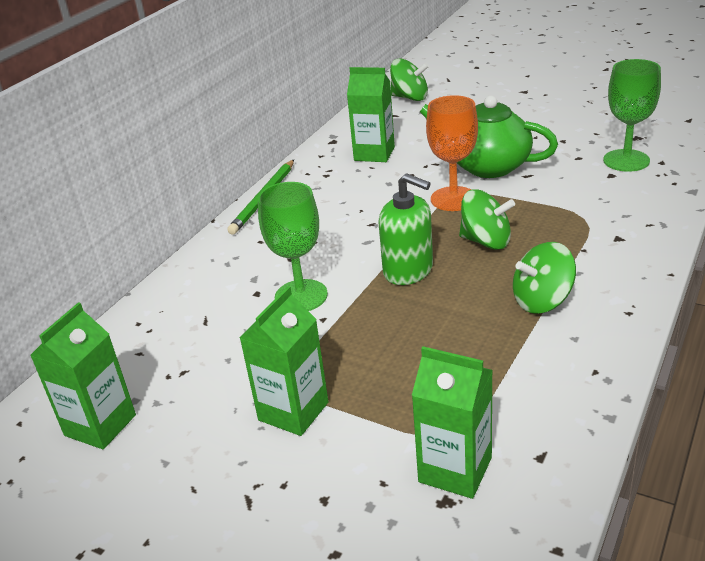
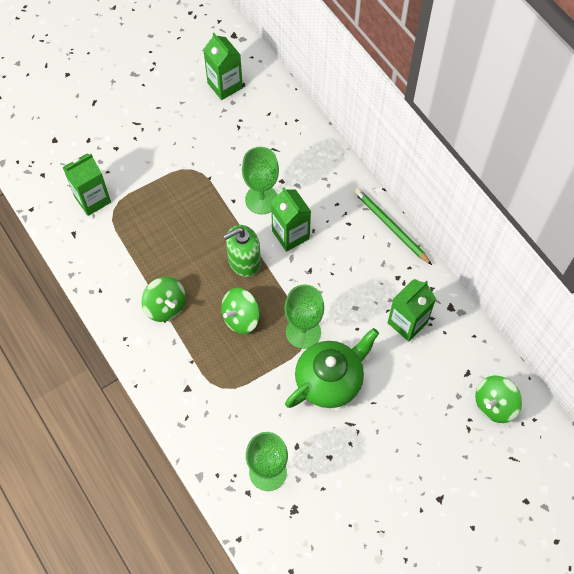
camera: 115 degrees right, 30 degrees up
green carton [240,286,328,436] -> green carton moved to [271,187,311,252]
orange goblet [426,95,478,211] -> green goblet [285,284,324,349]
green spinning top [513,242,576,314] -> green spinning top turned 135 degrees clockwise [142,277,186,322]

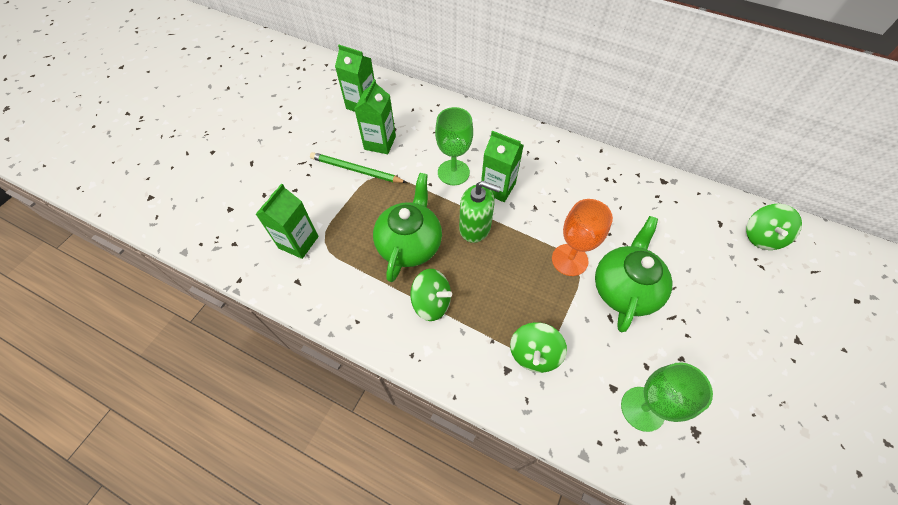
camera: 30 degrees left, 5 degrees down
green spinning top [221,288,260,334] -> green spinning top moved to [510,322,567,373]
green soap dispenser [223,225,261,277] -> green soap dispenser turned 105 degrees counterclockwise [459,181,501,243]
green goblet [285,284,324,349] -> orange goblet [552,199,613,276]
green pencil [354,188,432,265] -> green pencil moved to [310,152,407,183]
green carton [388,279,436,342] -> green carton moved to [355,79,396,154]
none -> green teapot [373,173,442,282]

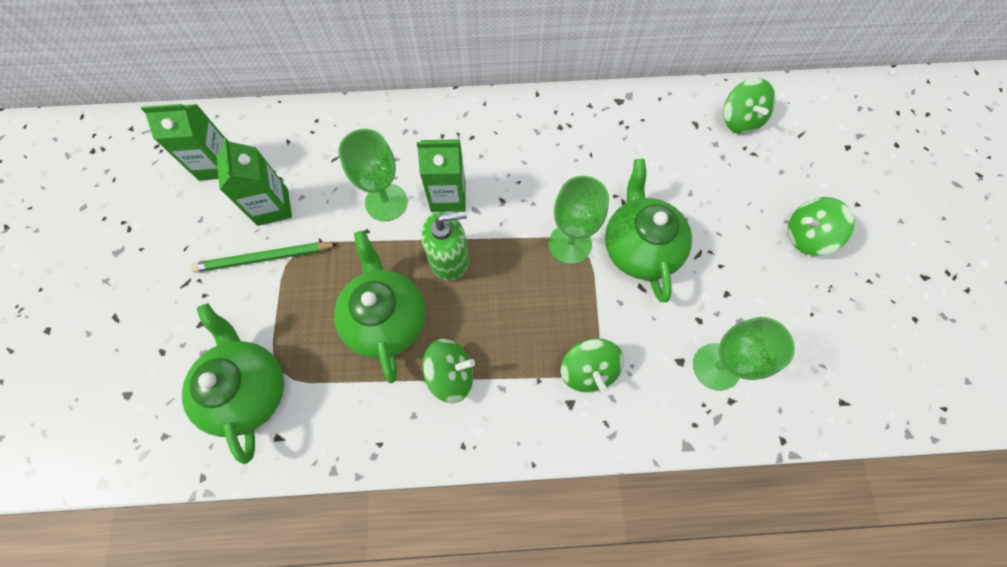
camera: 30 degrees left, 10 degrees up
green carton [255,184,318,259] -> green teapot [182,303,284,464]
orange goblet [552,199,613,276] -> green goblet [549,176,609,264]
none -> green spinning top [788,197,855,256]

